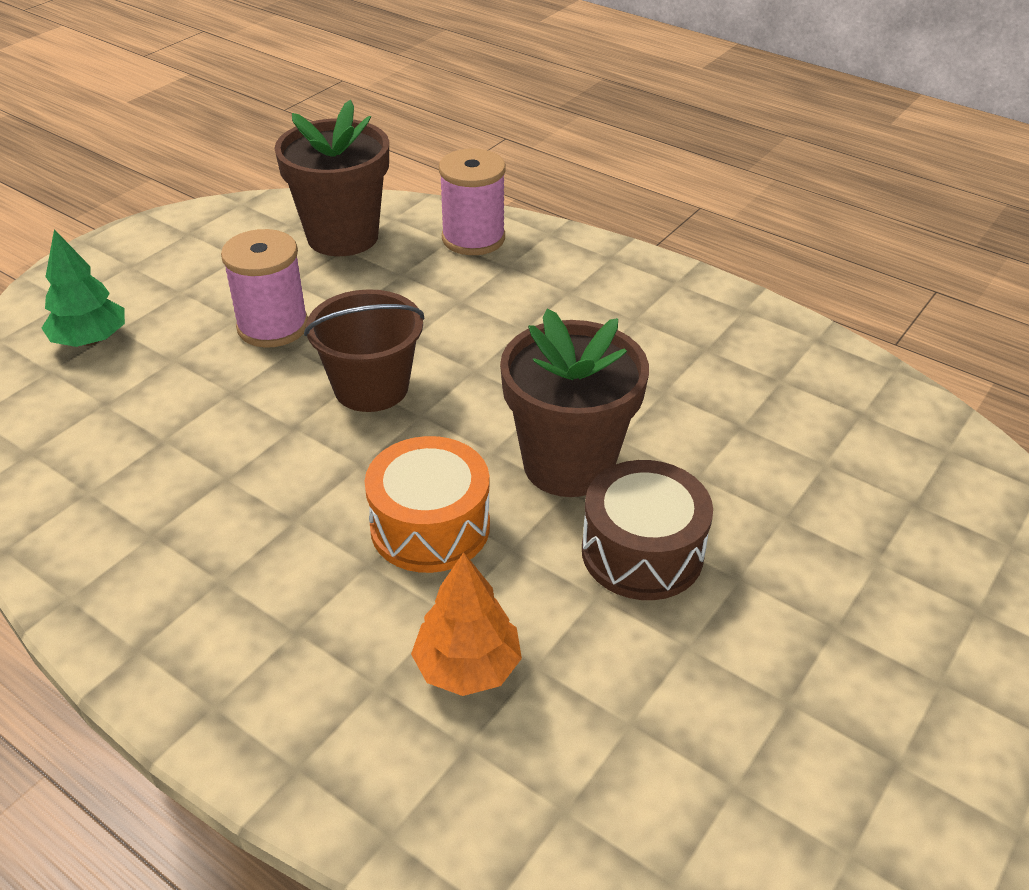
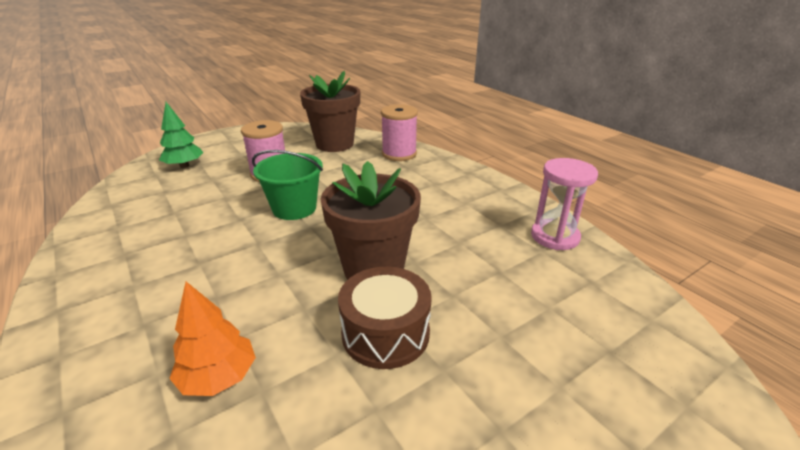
camera: 20 degrees right, 10 degrees down
brown bucket [304,289,425,412] -> green bucket [252,150,323,220]
orange drum [365,436,490,573] -> none
none -> pink hourglass [531,158,598,250]

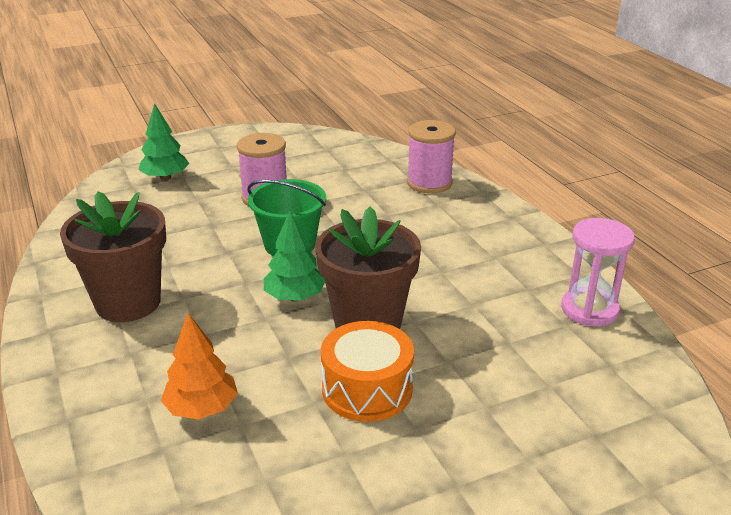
camera: 10 degrees right, 0 degrees up
brown flower pot [300,71,360,152] -> brown flower pot moved to [60,191,166,322]
brown drum [338,267,432,369] -> orange drum [321,321,414,422]
none -> green tree [264,211,325,302]

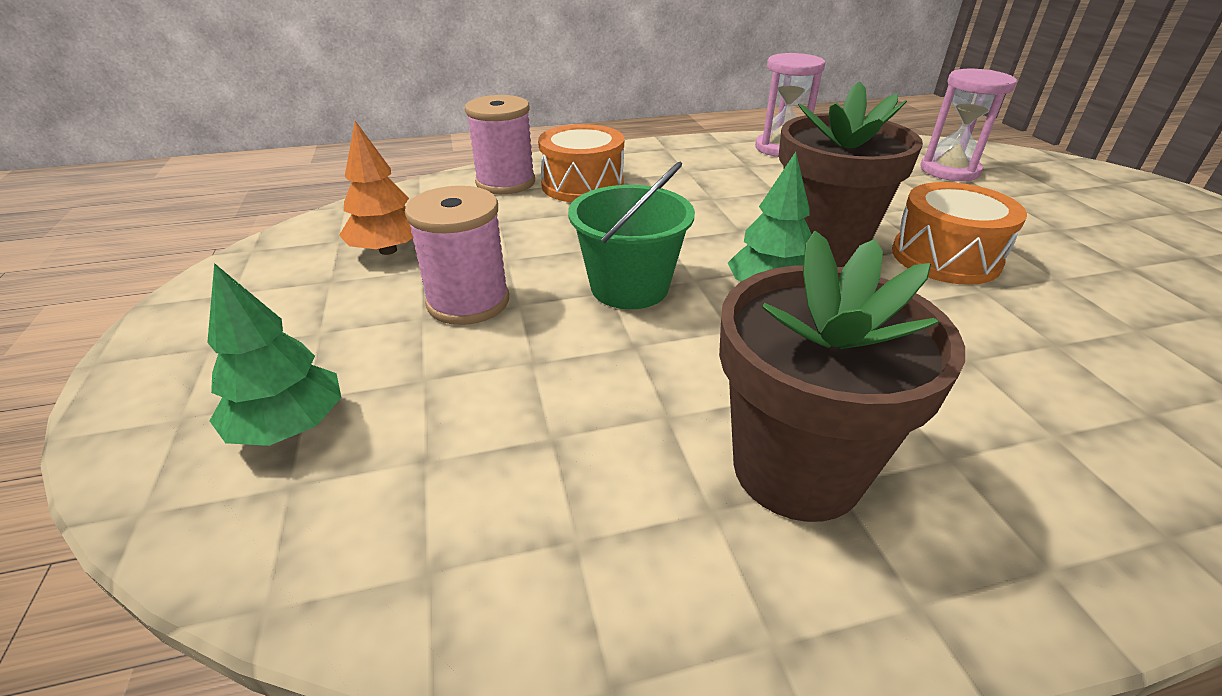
camera: 80 degrees left, 5 degrees up
orange tree [161,313,238,419] -> orange tree moved to [339,121,413,255]
none -> orange drum [538,124,624,202]
none -> pink hourglass [920,69,1017,181]

